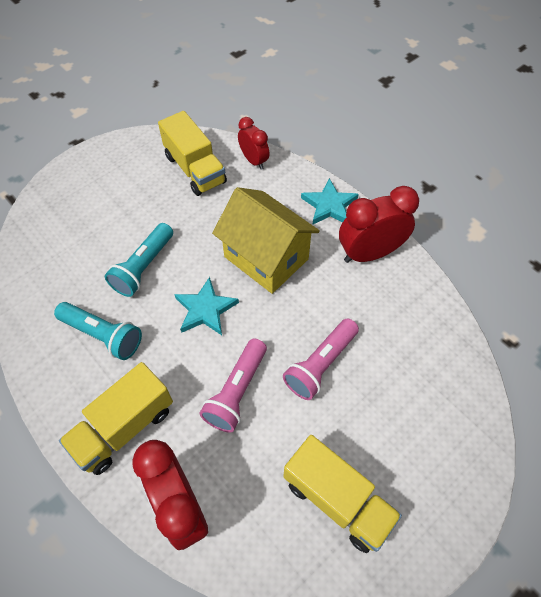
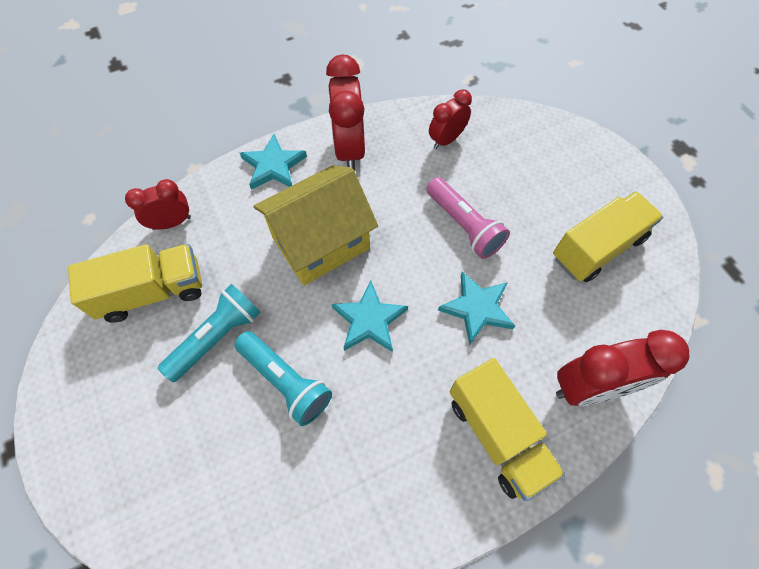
camera: 75 degrees left, 5 degrees up
turquoise flashlight [54,302,142,360] -> turquoise flashlight moved to [158,284,261,382]
pink flashlight [200,338,267,433] -> turquoise star [438,271,515,345]
none -> red clock [429,89,472,149]

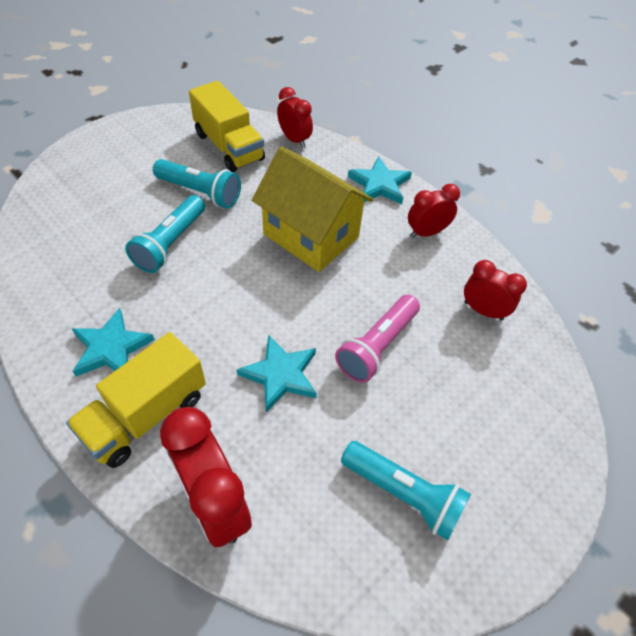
camera: 70 degrees right, 10 degrees down
red clock [326,55,365,171] -> red clock [408,184,460,238], size x0.60
turquoise star [331,280,408,352] -> turquoise star moved to [72,308,155,377]
yellow truck [553,191,663,282] -> turquoise flashlight [341,441,471,540]

